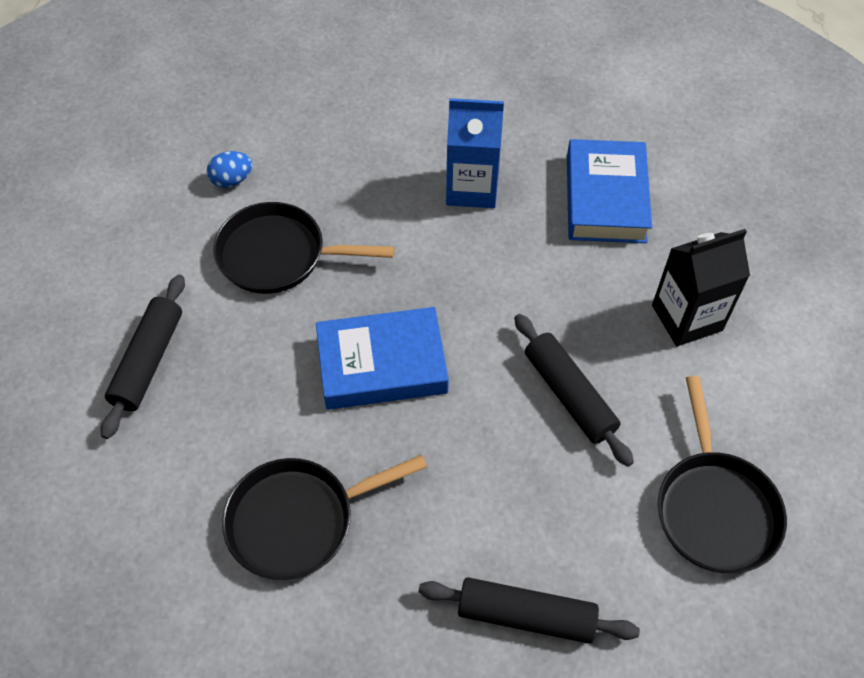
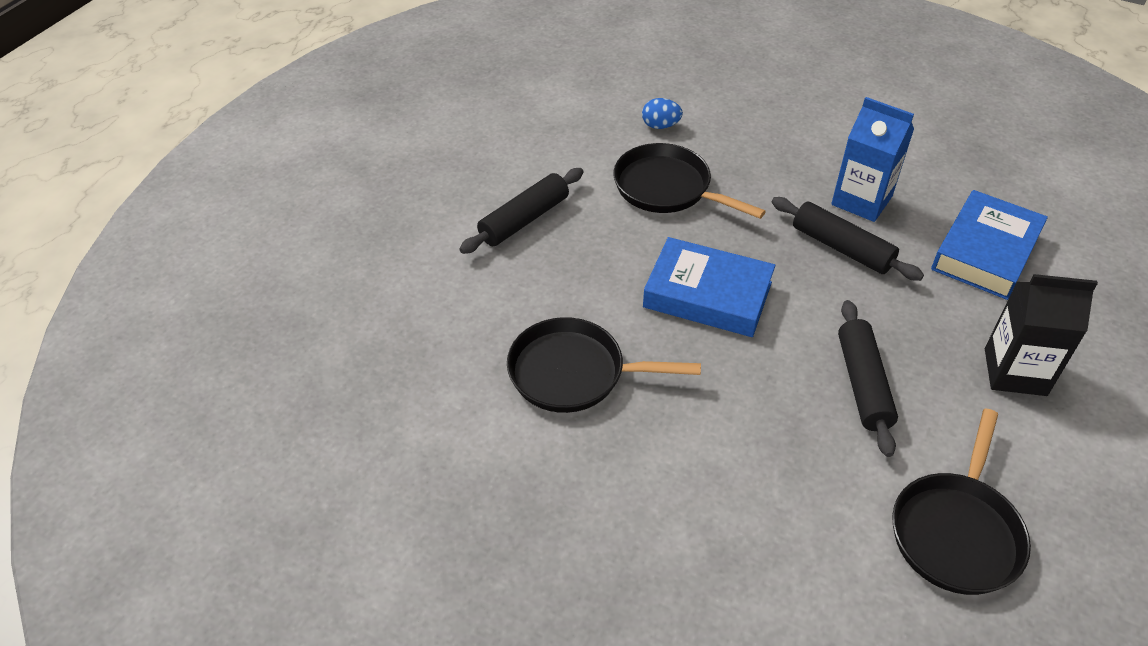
camera: 30 degrees right, 10 degrees down
black rolling pin [418,577,640,644] -> black rolling pin moved to [772,197,924,281]

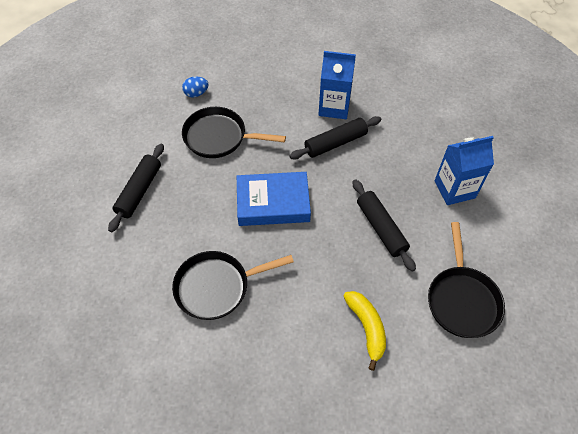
camera: 25 degrees left, 10 degrees up
black rolling pin [772,197,924,281] -> black rolling pin turned 45 degrees counterclockwise [289,116,381,159]
blue book [931,190,1048,300] -> none
black carton [985,274,1098,396] -> blue carton [435,136,494,205]
none -> yellow banana [344,291,386,371]

